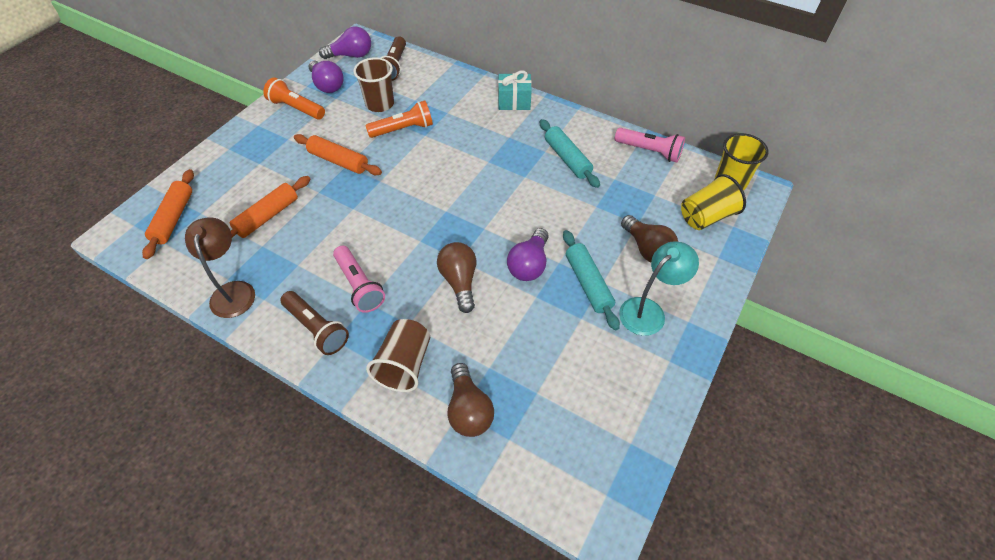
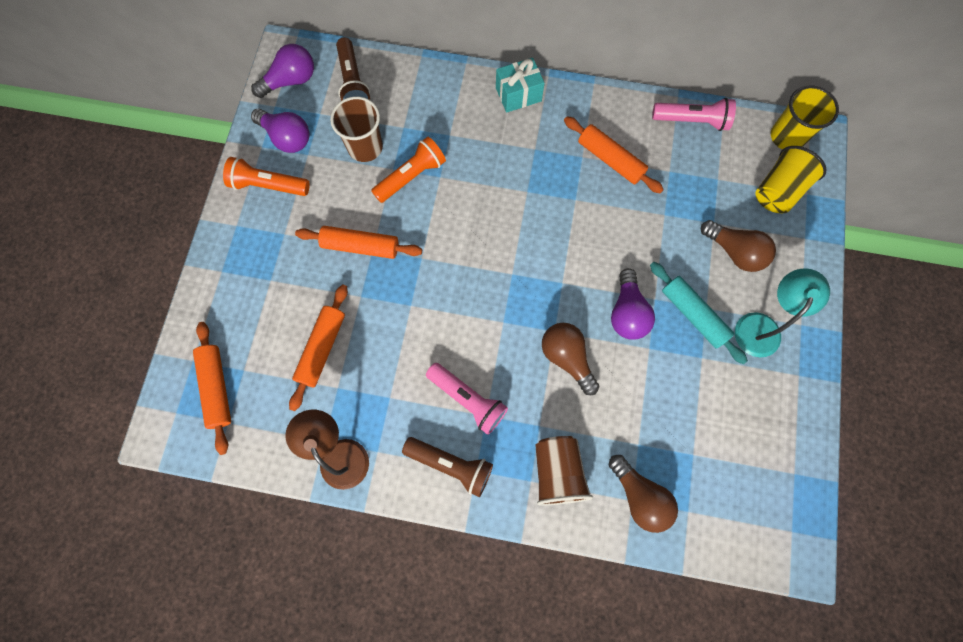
camera: 20 degrees left, 20 degrees up
turquoise rolling pin [539,119,600,188] -> orange rolling pin [564,116,664,194]

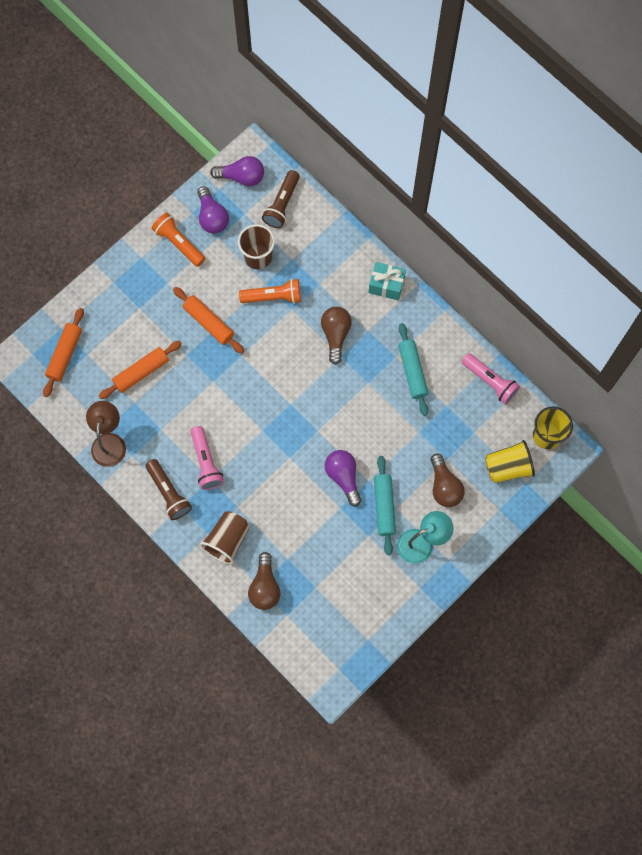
camera: 35 degrees right, 0 degrees up
brown light bulb [542,323,599,395] -> brown light bulb moved to [321,307,352,365]
orange rolling pin [564,116,664,194] -> turquoise rolling pin [398,323,429,416]
purple light bulb [611,268,655,340] -> purple light bulb turned 120 degrees clockwise [325,450,361,506]

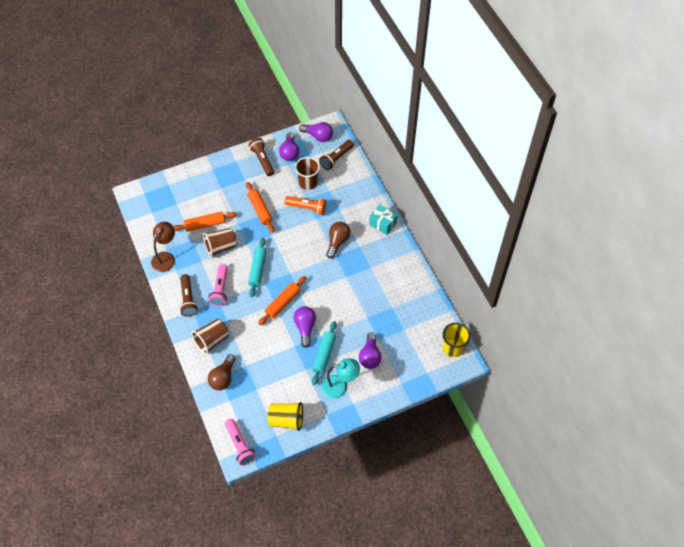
camera: 20 degrees right, 15 degrees down
orange rolling pin [43,308,84,397] -> orange rolling pin moved to [258,276,306,325]
orange flashlight [152,213,205,267] -> brown flashlight [249,138,274,176]
turquoise rolling pin [398,323,429,416] -> turquoise rolling pin moved to [248,238,267,297]
brown light bulb [430,453,464,507] -> purple light bulb [359,332,382,369]
pink flashlight [462,353,520,404] -> pink flashlight moved to [225,419,256,465]
yellow cup [485,440,535,483] -> yellow cup moved to [267,402,303,431]
none -> brown cup [203,228,237,257]

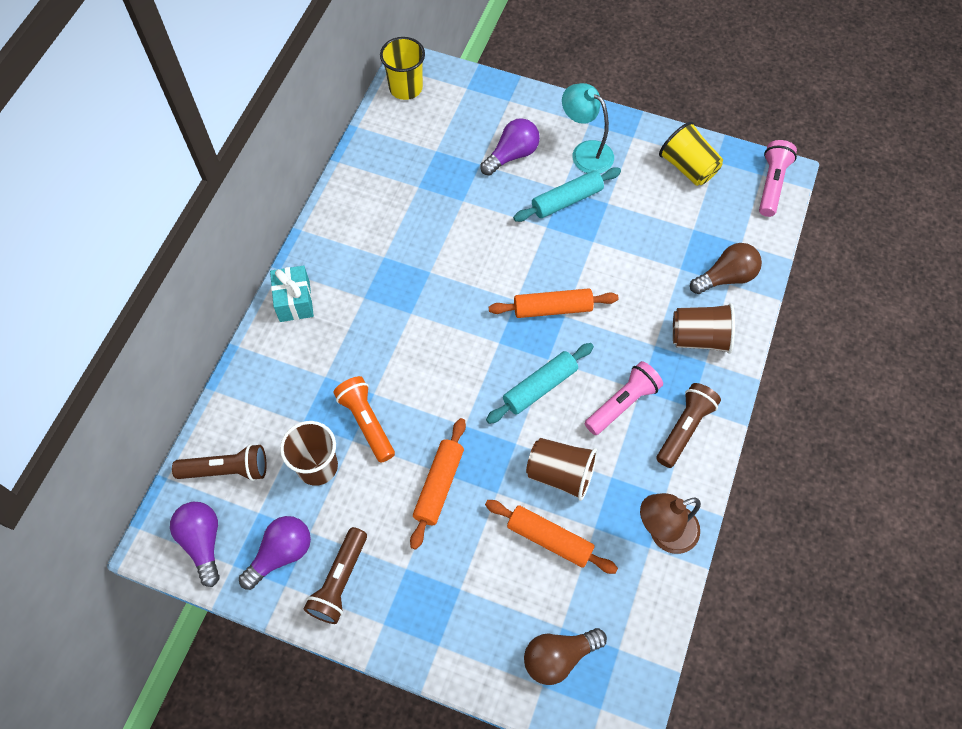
camera: 135 degrees left, 5 degrees up
purple light bulb [294,306,316,348] -> none
brown light bulb [326,222,350,259] -> brown light bulb moved to [524,628,607,685]

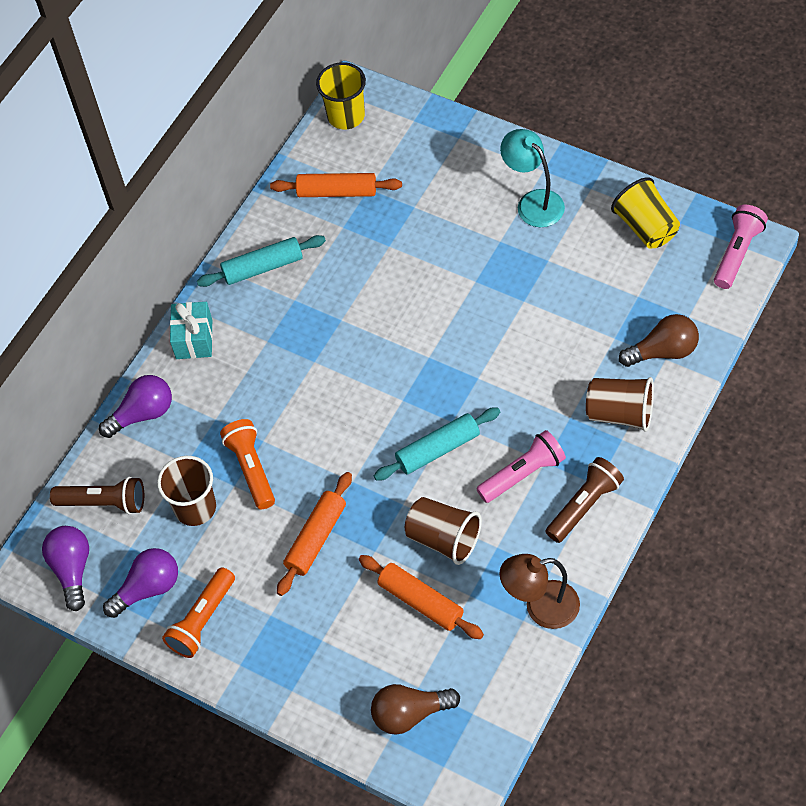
camera: 15 degrees right, 5 degrees down
brown flashlight [304,527,367,624] -> orange flashlight [162,568,235,658]
purple light bulb [480,118,540,176] -> purple light bulb moved to [99,375,172,438]
orange rolling pin [489,288,619,318] -> orange rolling pin moved to [270,173,402,197]
turquoise rolling pin [513,167,621,222] -> turquoise rolling pin moved to [197,235,326,287]

